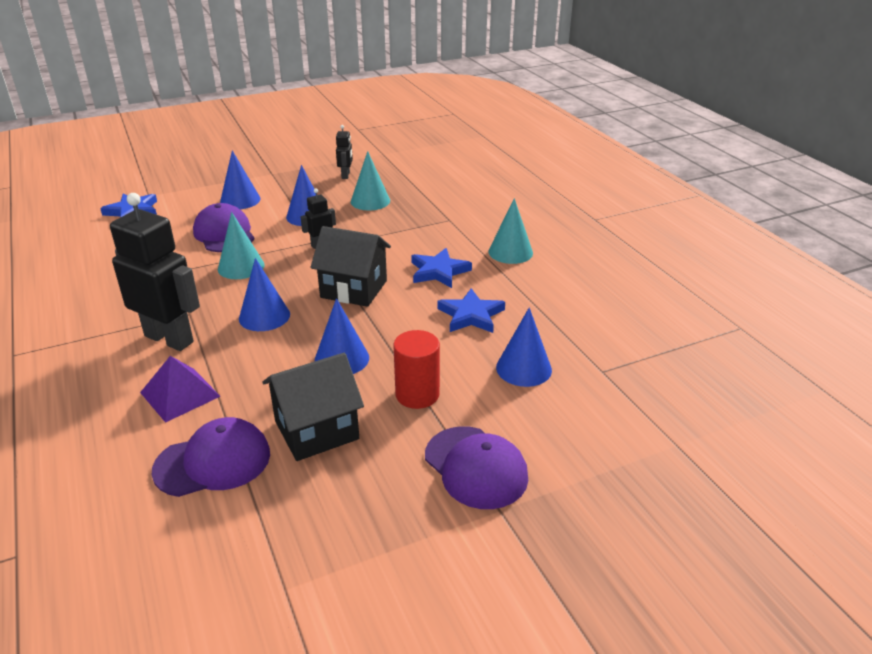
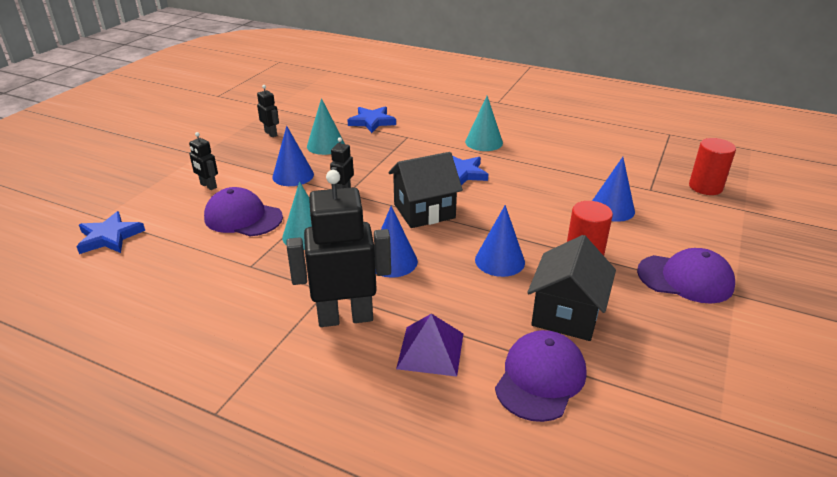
camera: 40 degrees left, 0 degrees up
blue cone [220,150,261,209] -> black robot [189,132,218,190]
blue star [437,288,505,333] -> blue star moved to [348,106,396,133]
none -> red cylinder [689,138,736,195]

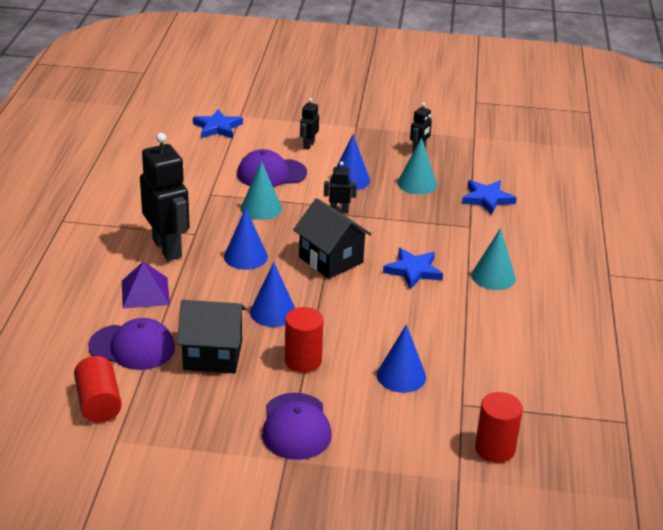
camera: 70 degrees right, 0 degrees up
purple cap [204,187,283,236] -> purple cap turned 105 degrees counterclockwise [237,149,307,187]
none -> red cylinder [74,356,122,423]

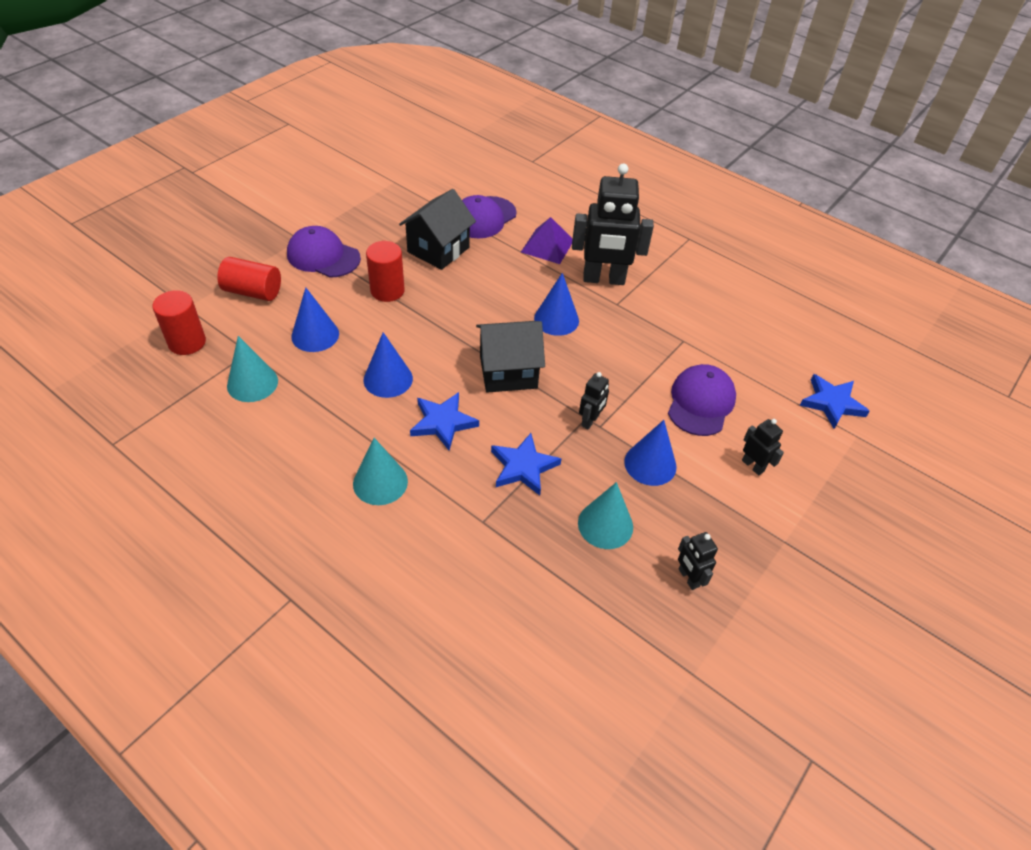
camera: 120 degrees right, 15 degrees up
red cylinder [74,356,122,423] -> red cylinder moved to [217,257,281,301]
turquoise cone [241,161,282,220] -> turquoise cone moved to [227,336,278,402]
blue cone [250,262,295,327] -> blue cone moved to [363,332,413,398]
blue star [462,180,517,215] -> blue star moved to [491,433,561,495]

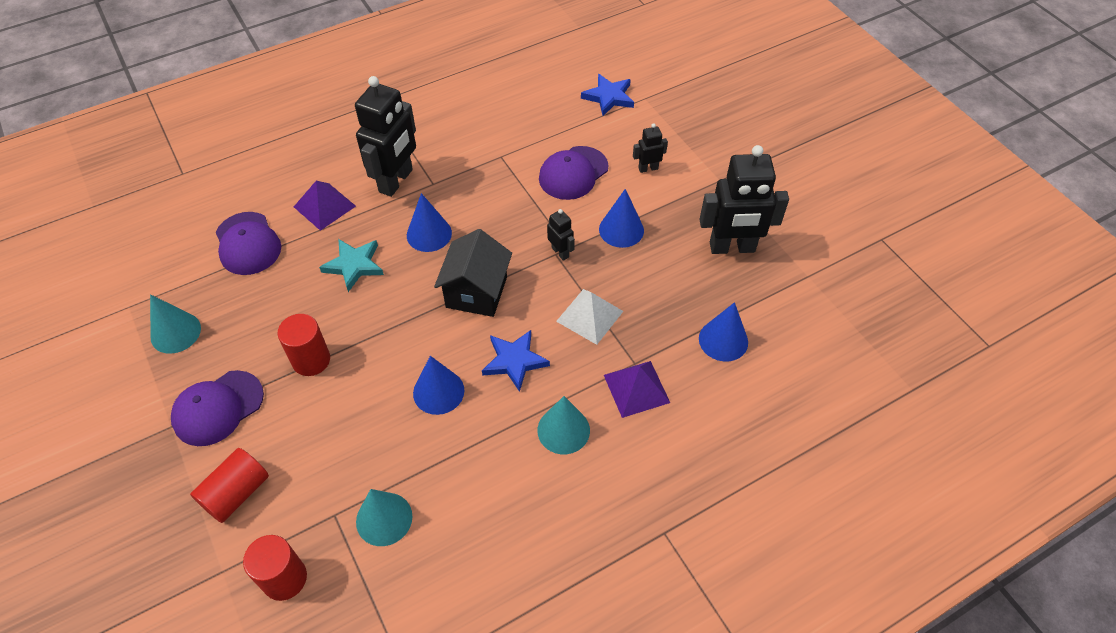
camera: 65 degrees left, 5 degrees up
blue cone [291,287,339,352] -> blue cone moved to [699,302,748,362]
black house [399,189,476,270] -> none
blue star [491,433,561,495] -> white pyramid [556,289,623,345]
turquoise cone [578,482,633,549] -> turquoise cone moved to [150,294,201,354]
purple cap [668,364,736,436] -> purple cap turned 90 degrees counterclockwise [539,146,608,200]
black robot [678,532,718,590] -> black robot [699,145,789,254], size x2.16
none -> turquoise star [319,239,384,292]
none -> purple pyramid [604,361,670,418]

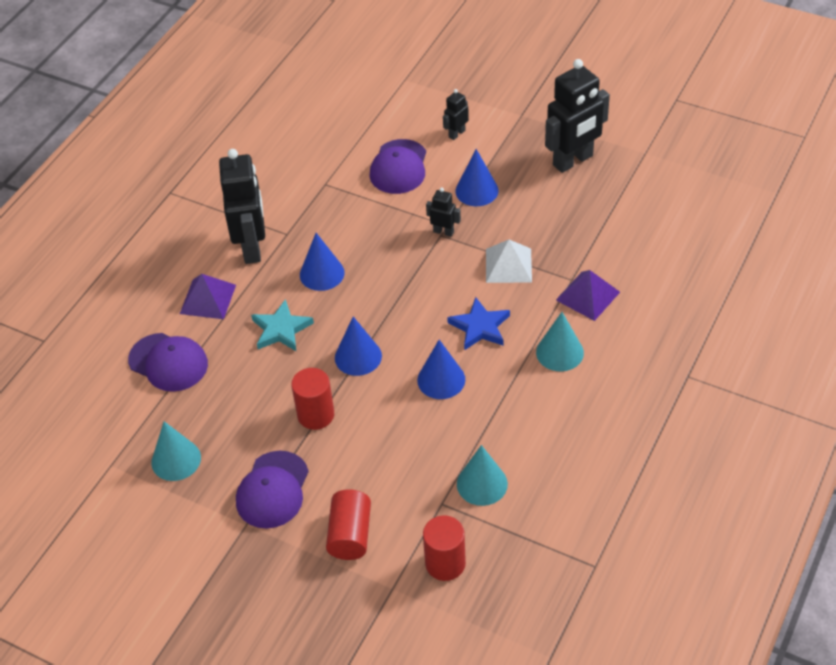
camera: 30 degrees left, 5 degrees down
black house [434,229,512,317] -> none
blue star [581,74,634,116] -> none
blue cone [699,302,748,362] -> blue cone moved to [335,316,382,376]

